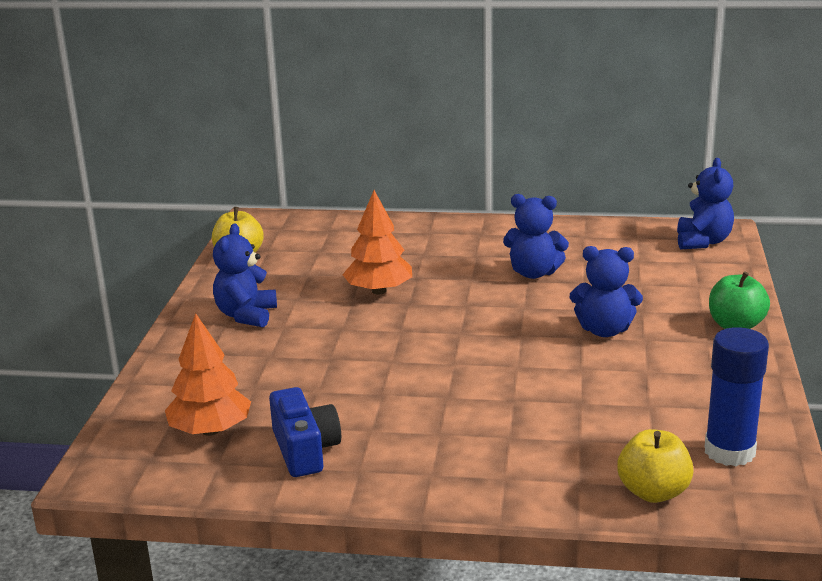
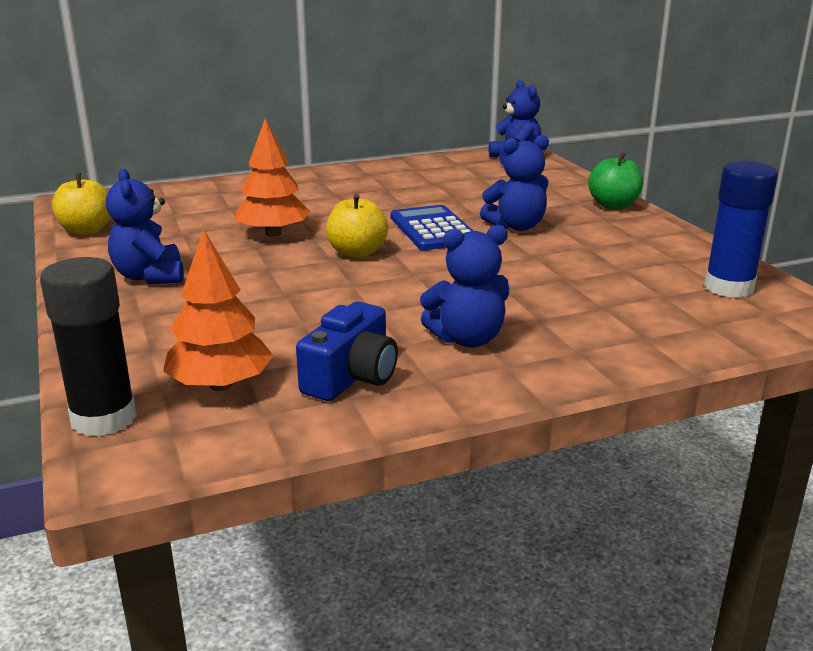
camera: 30 degrees left, 0 degrees up
blue camera [269,387,341,477] -> blue camera turned 75 degrees clockwise [296,302,398,401]
blue teddy bear [503,194,569,279] -> blue teddy bear moved to [420,225,509,348]
yellow apple [617,429,694,503] -> yellow apple moved to [326,194,388,258]
none -> black glue stick [40,257,137,437]
none -> blue calculator [390,205,473,250]

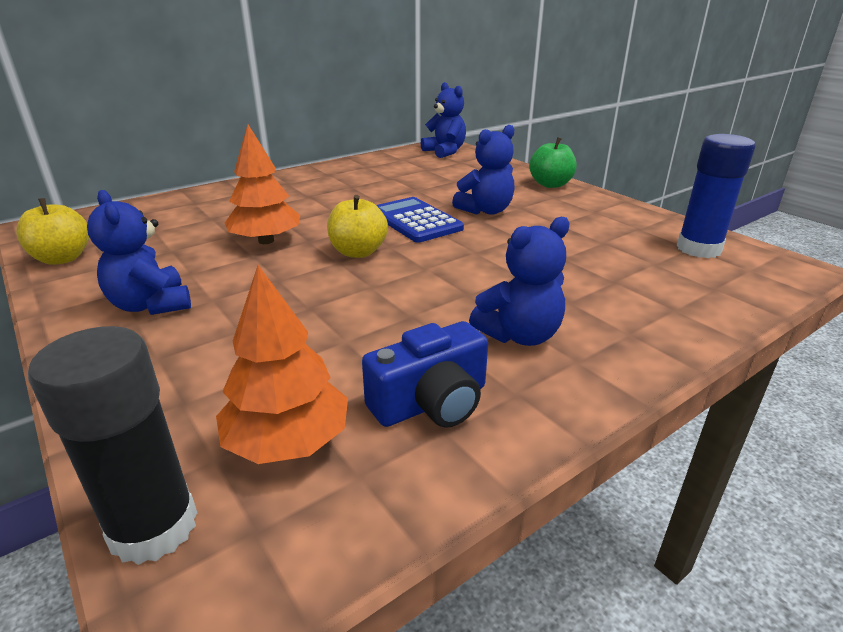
camera: 15 degrees left, 5 degrees up
blue camera [296,302,398,401] -> blue camera turned 45 degrees clockwise [362,321,488,428]

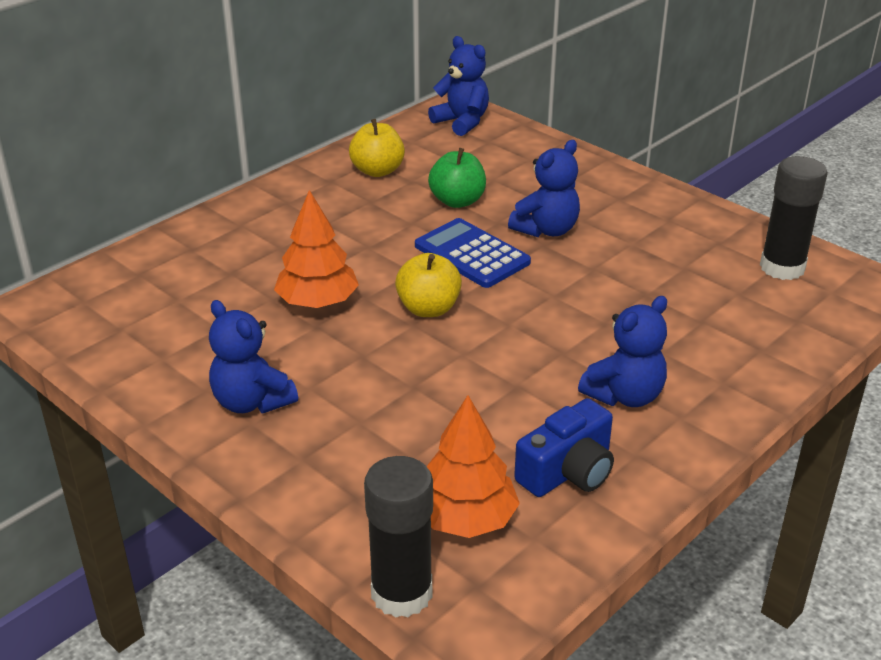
camera: 10 degrees left, 5 degrees up
yellow apple [16,198,89,265] -> yellow apple moved to [349,119,405,177]
green apple [529,137,577,188] -> green apple moved to [428,148,486,208]
blue glue stick [677,134,756,258] -> black glue stick [760,156,828,280]

